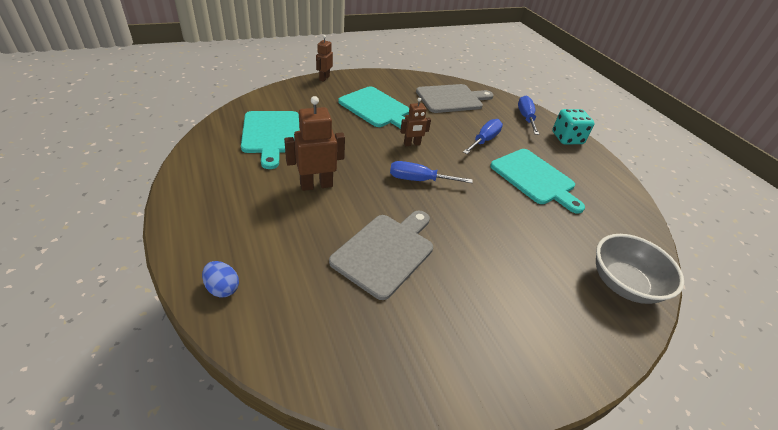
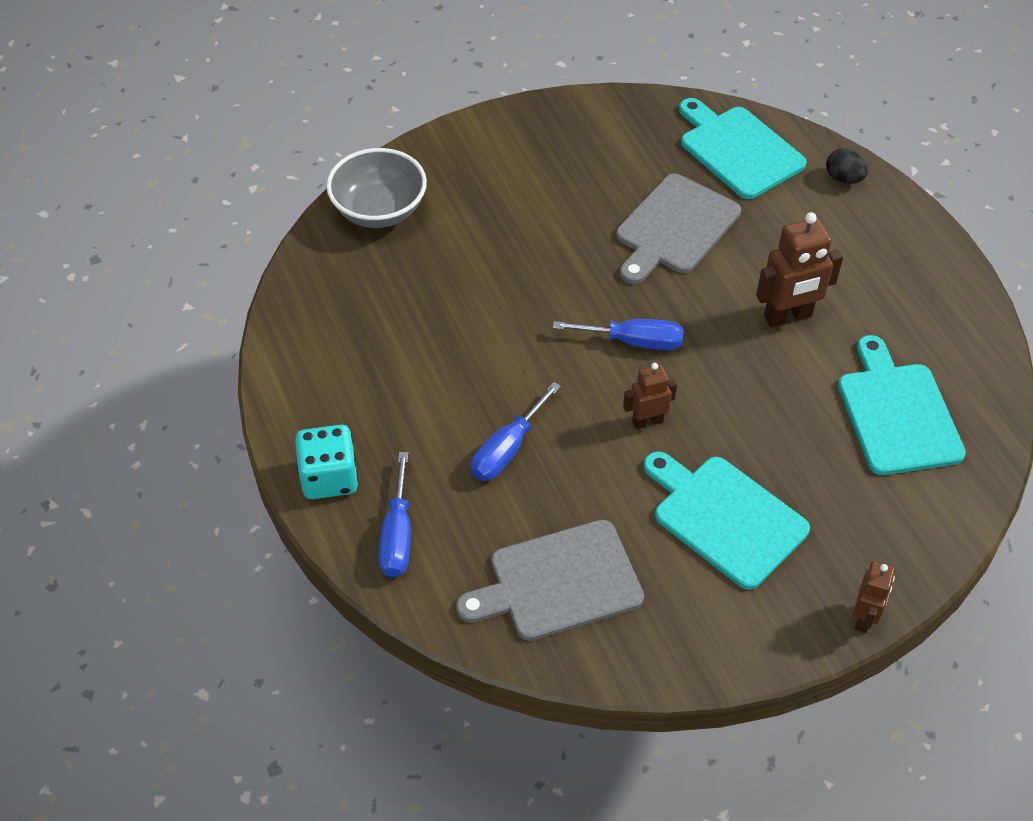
camera: 175 degrees left, 10 degrees up
blue egg [202,261,239,298] -> black egg [826,149,868,184]
turquoise cutting board [490,149,585,214] -> turquoise cutting board moved to [679,98,807,199]

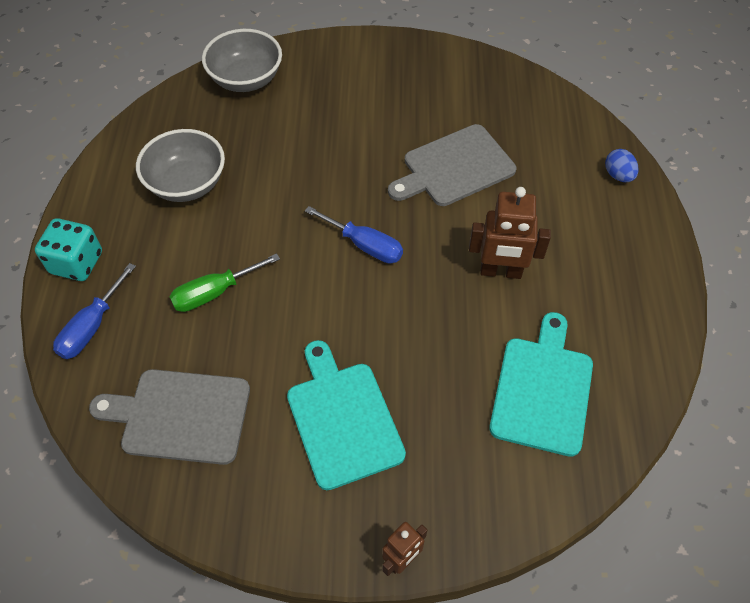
camera: 25 degrees right, 5 degrees up
blue screwdriver [471,382,561,481] -> green screwdriver [169,253,280,312]
brown robot [623,363,677,429] -> none
turquoise cutting board [679,98,807,199] -> none
black egg [826,149,868,184] -> blue egg [605,149,639,182]
none -> grey bowl [136,129,225,202]

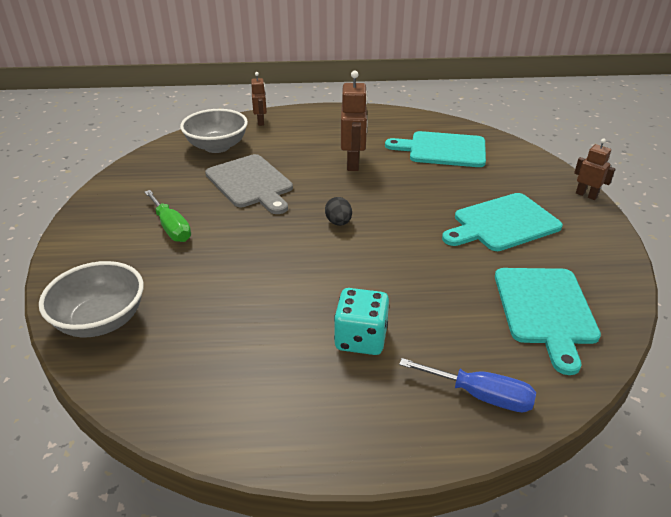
camera: 95 degrees left, 20 degrees down
turquoise dice [35,218,102,281] -> turquoise dice moved to [334,288,389,355]
grey cutting board [89,369,250,465] -> turquoise cutting board [495,268,601,375]
grey bowl [136,129,225,202] -> grey bowl moved to [180,109,248,153]
green screwdriver [169,253,280,312] -> green screwdriver moved to [144,190,191,242]
blue screwdriver [305,206,403,263] -> black egg [325,197,352,226]
blue egg [605,149,639,182] -> brown robot [251,72,267,126]

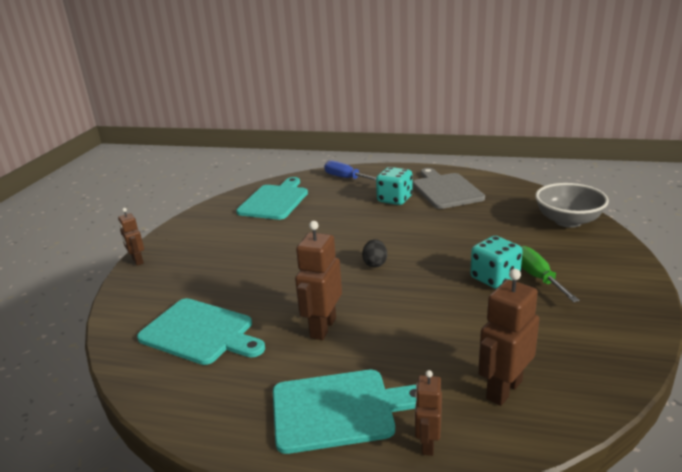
camera: 160 degrees left, 10 degrees down
grey bowl [180,109,248,153] -> brown robot [479,269,539,406]
grey cutting board [205,154,293,214] -> grey cutting board moved to [413,168,485,209]
turquoise cutting board [442,193,563,251] -> turquoise cutting board moved to [273,370,417,454]
none -> turquoise dice [470,236,523,289]

